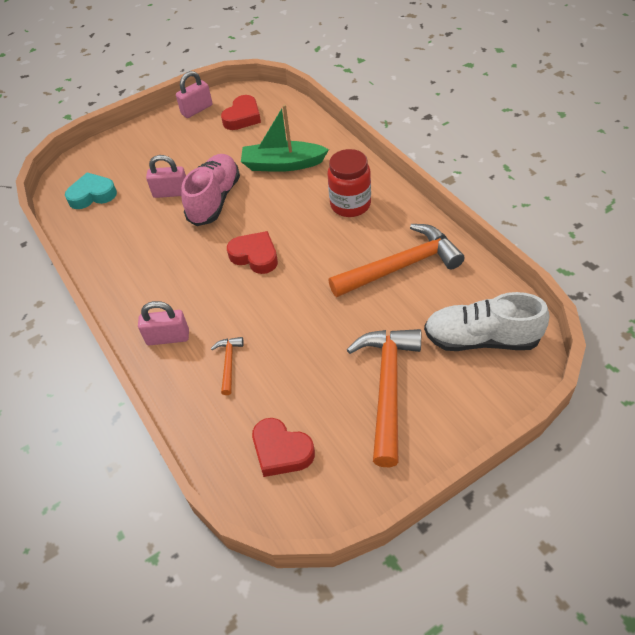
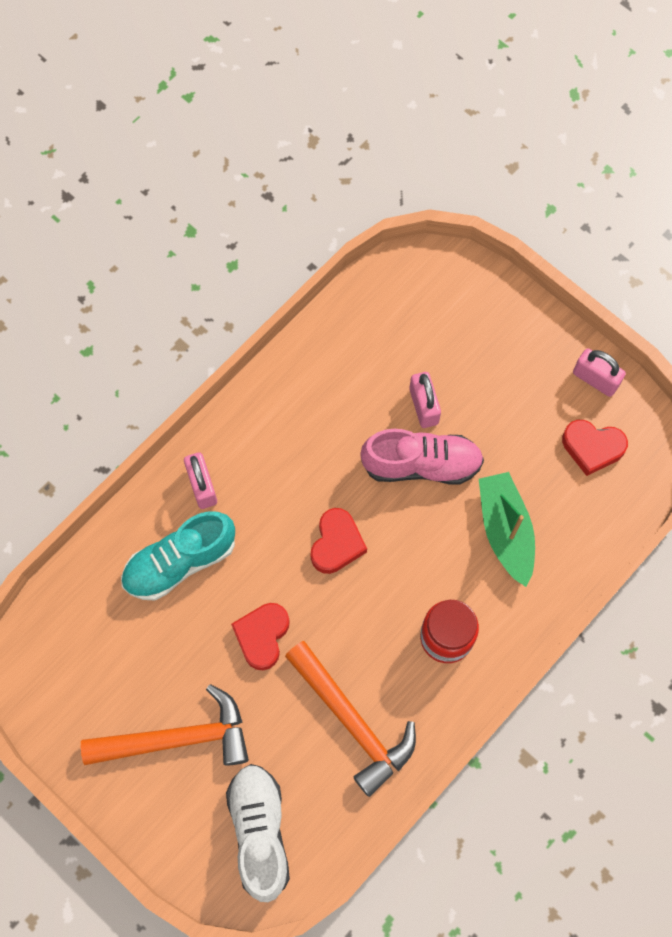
camera: 70 degrees right, 20 degrees up
turquoise heart [65,172,117,209] -> none
orange hammer [211,337,244,395] -> turquoise shoe [121,511,235,600]
red heart [252,418,315,477] -> red heart moved to [231,603,290,670]

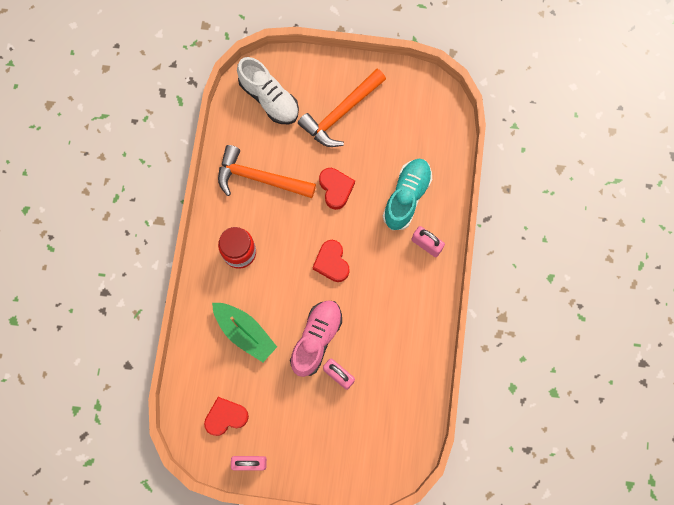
camera: 145 degrees right, 5 degrees up
pink shoe [360,429,484,485] -> pink shoe turned 150 degrees clockwise [290,300,342,377]

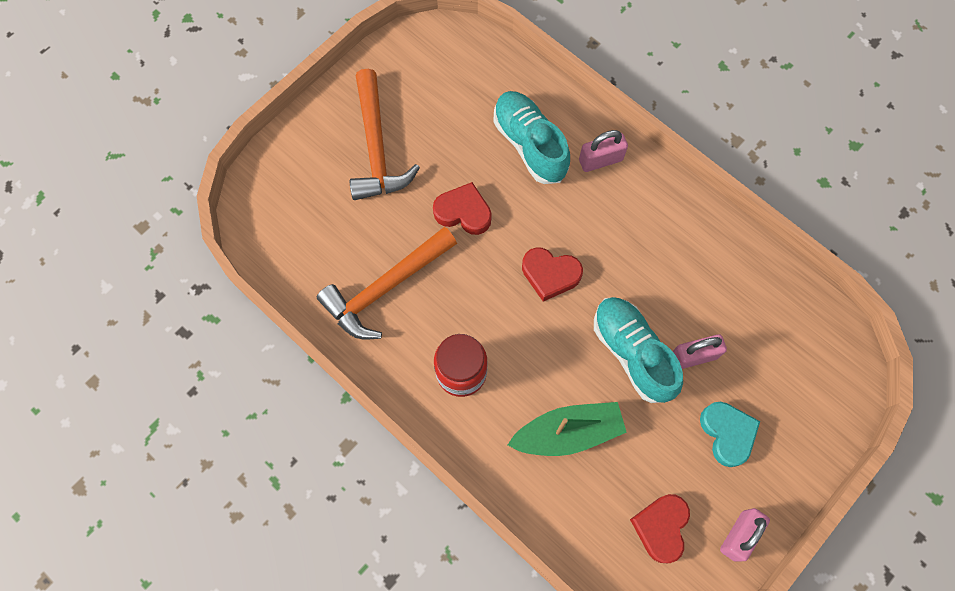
camera: 55 degrees left, 5 degrees down
white shoe [237,57,299,124] -> none
pink shoe [290,300,342,377] -> turquoise shoe [594,297,683,403]
none -> turquoise heart [700,402,760,467]

